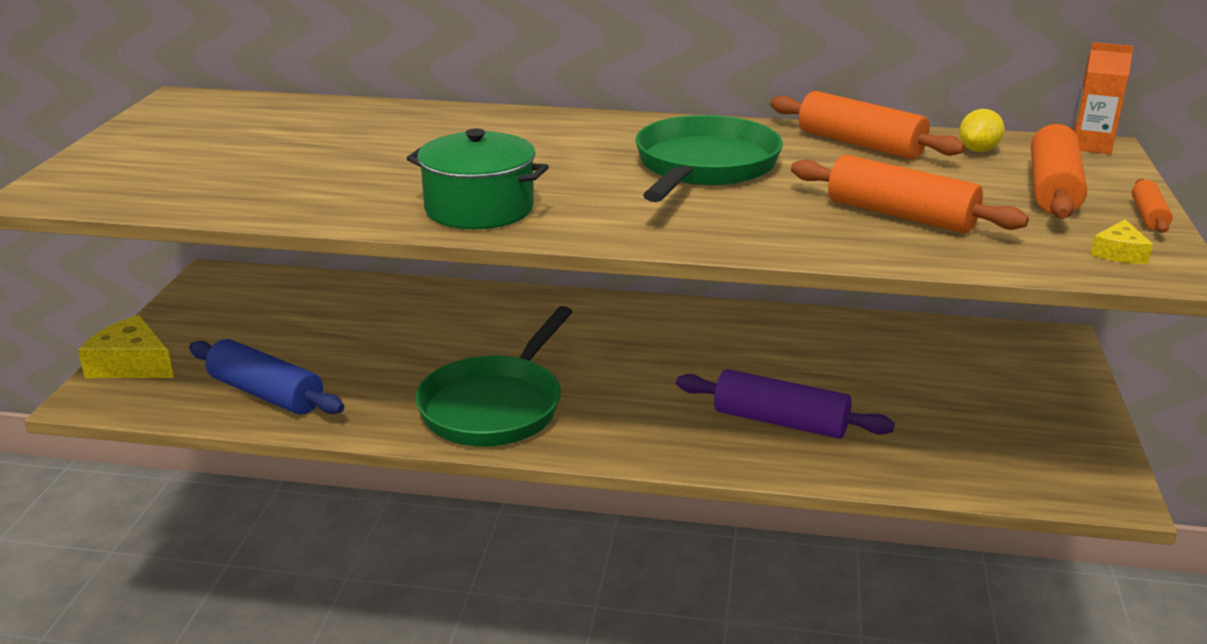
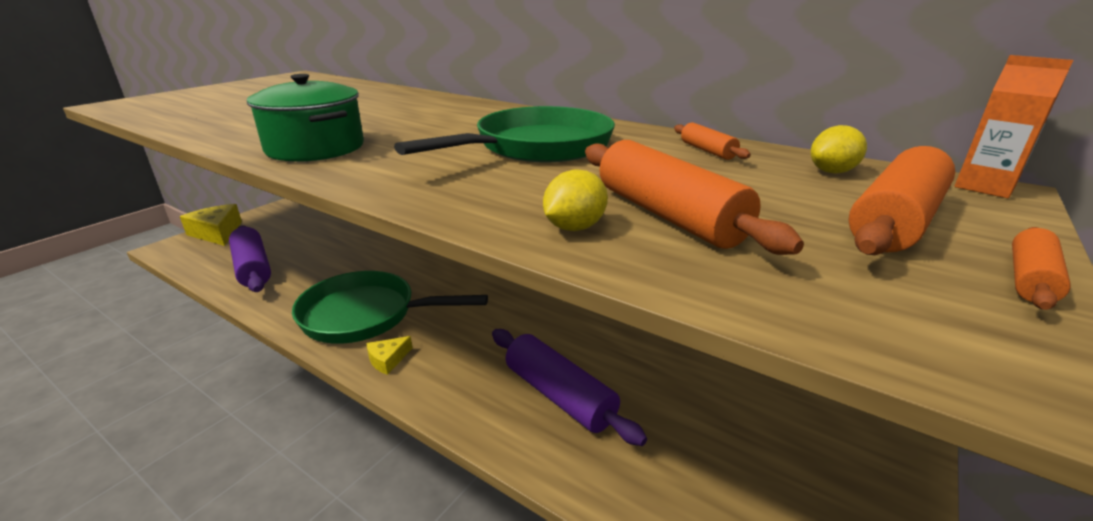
camera: 25 degrees right, 0 degrees up
blue rolling pin [189,339,344,415] -> purple rolling pin [229,226,271,292]
green pan [415,306,573,447] -> green pan turned 45 degrees clockwise [292,271,488,344]
orange rolling pin [770,91,965,159] -> orange rolling pin [674,123,751,160], size x0.51
yellow cheese [1091,219,1153,264] -> yellow cheese moved to [366,336,412,375]
none -> yellow lemon [543,169,608,231]

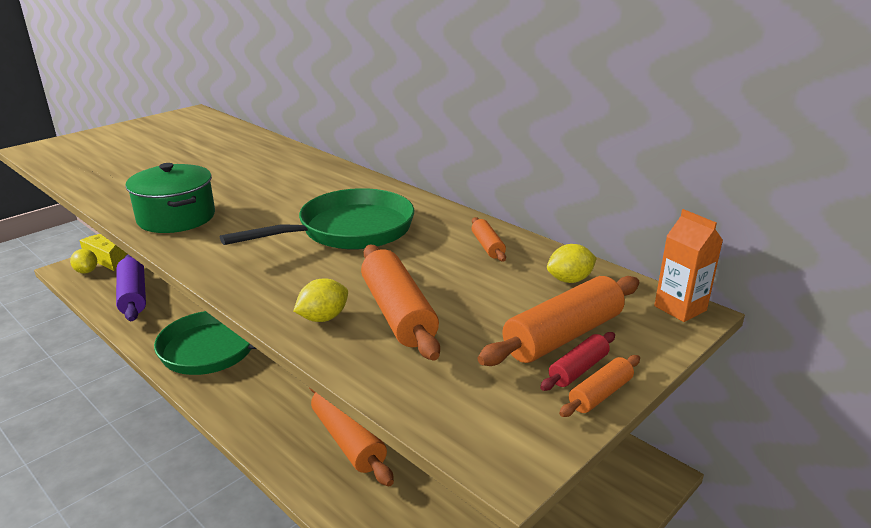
camera: 10 degrees right, 0 degrees up
yellow cheese [366,336,412,375] -> none
purple rolling pin [492,329,647,446] -> orange rolling pin [309,388,394,486]
none -> yellow lemon [70,249,97,274]
none -> red rolling pin [540,332,615,391]

